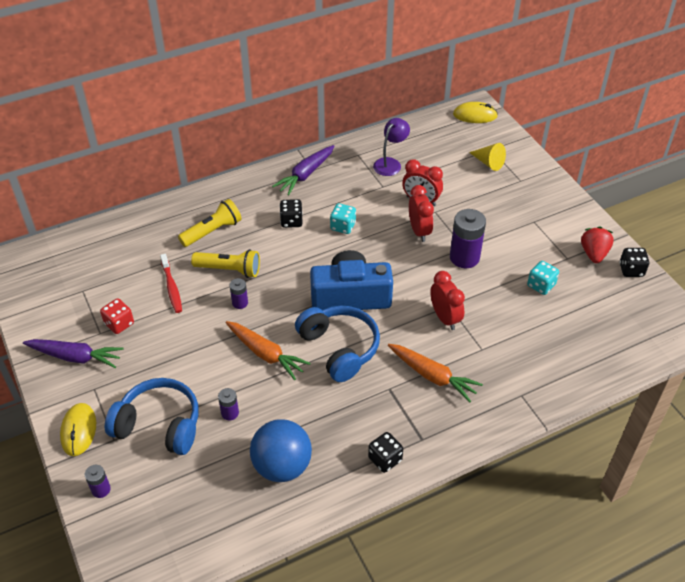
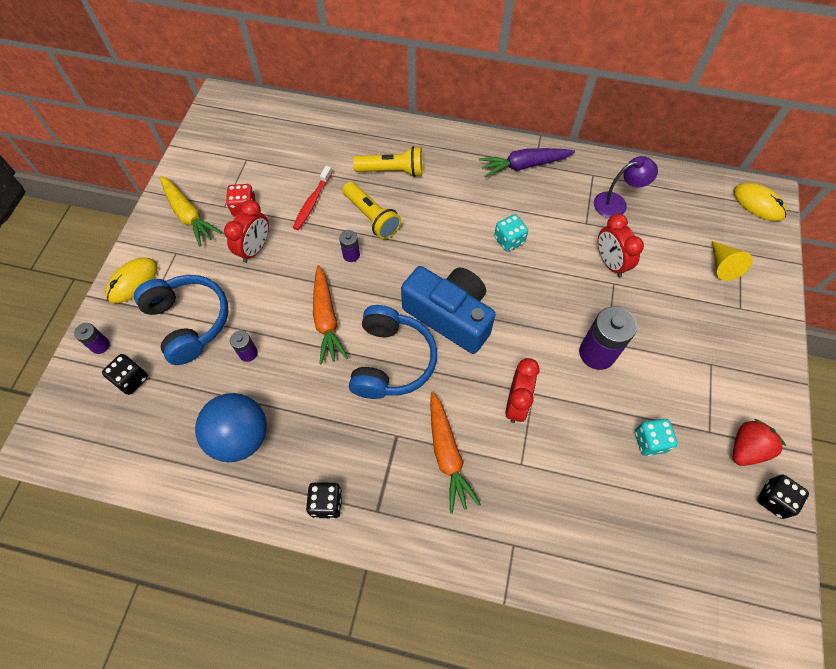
camera: 40 degrees right, 15 degrees up
purple carrot [23,339,124,368] -> yellow carrot [159,176,222,246]
black dice [280,199,303,228] -> black dice moved to [102,354,148,395]
red clock [409,185,434,242] -> red clock moved to [224,200,269,263]

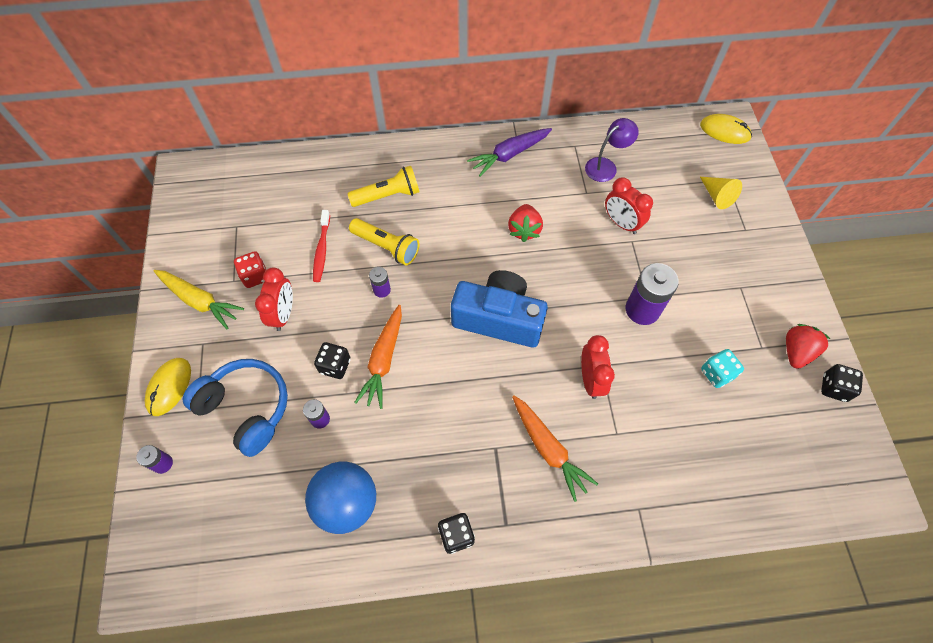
camera: 20 degrees left, 0 degrees up
black dice [102,354,148,395] -> black dice moved to [314,342,351,379]
orange carrot [313,265,348,364] -> orange carrot turned 45 degrees clockwise [354,305,402,409]
blue headphones [349,305,437,399] -> none
turquoise dice [494,214,528,251] -> red strawberry [508,204,543,242]

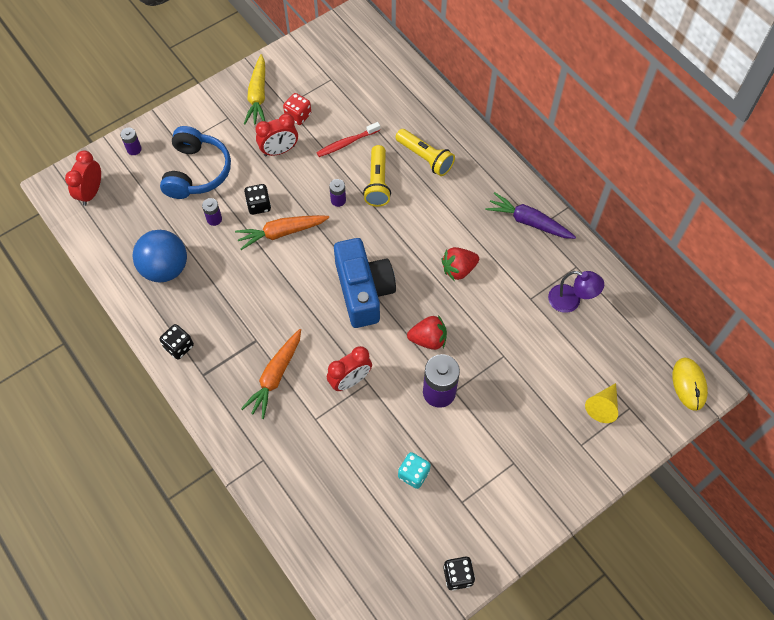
camera: 60 degrees right, 0 degrees up
yellow mouse [145,358,191,416] -> none
red clock [605,178,653,234] -> red clock moved to [65,150,101,206]
red strawberry [786,324,830,369] -> red strawberry moved to [407,315,447,350]

